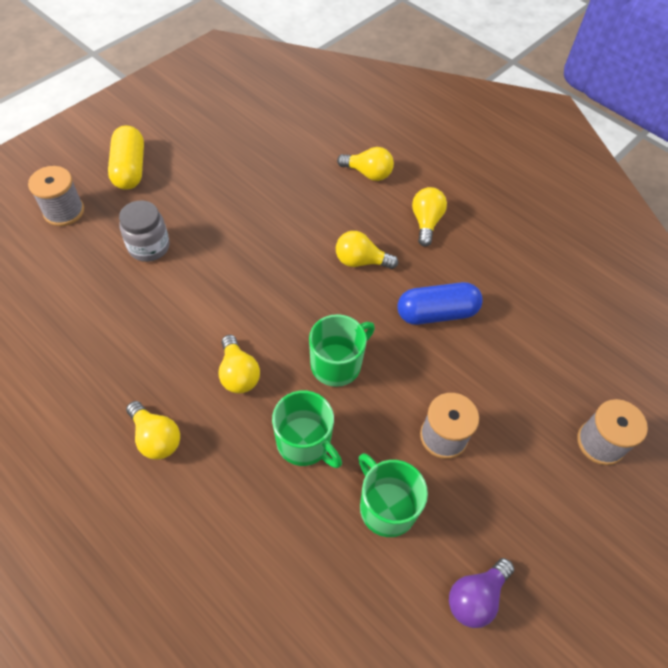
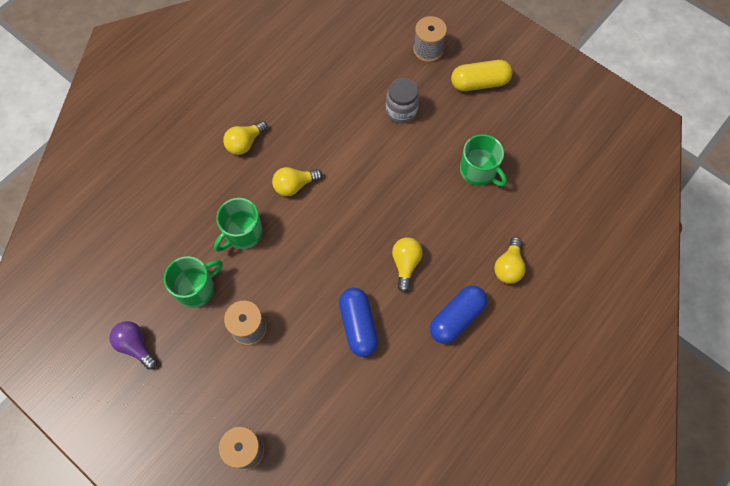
camera: 90 degrees right, 10 degrees up
green mug [309,314,375,387] -> green mug moved to [460,134,507,186]
yellow light bulb [412,187,447,247] -> blue capsule [430,286,487,344]

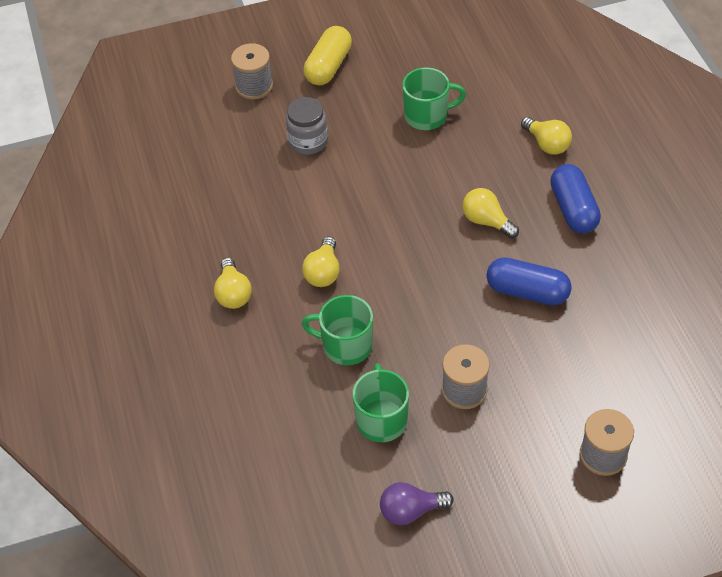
camera: 55 degrees left, 15 degrees down
green mug [214,198,263,252] -> green mug turned 120 degrees clockwise [302,295,373,365]

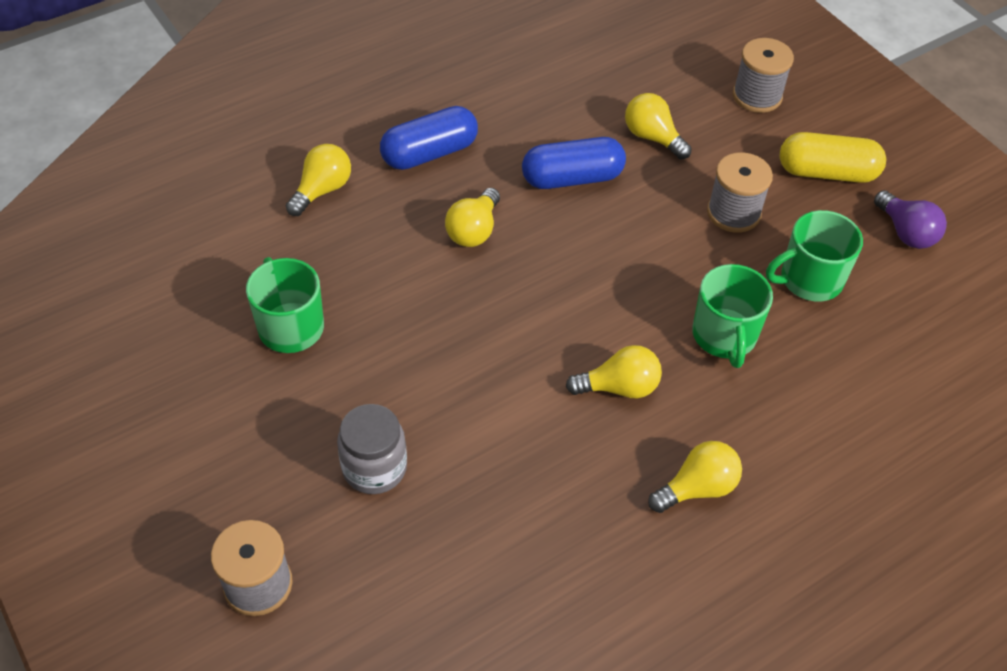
camera: 110 degrees left, 0 degrees up
yellow capsule [304,26,352,85] -> yellow capsule moved to [780,132,886,183]
blue capsule [486,257,572,306] -> blue capsule turned 75 degrees clockwise [522,137,626,189]
none -> yellow light bulb [625,93,692,160]

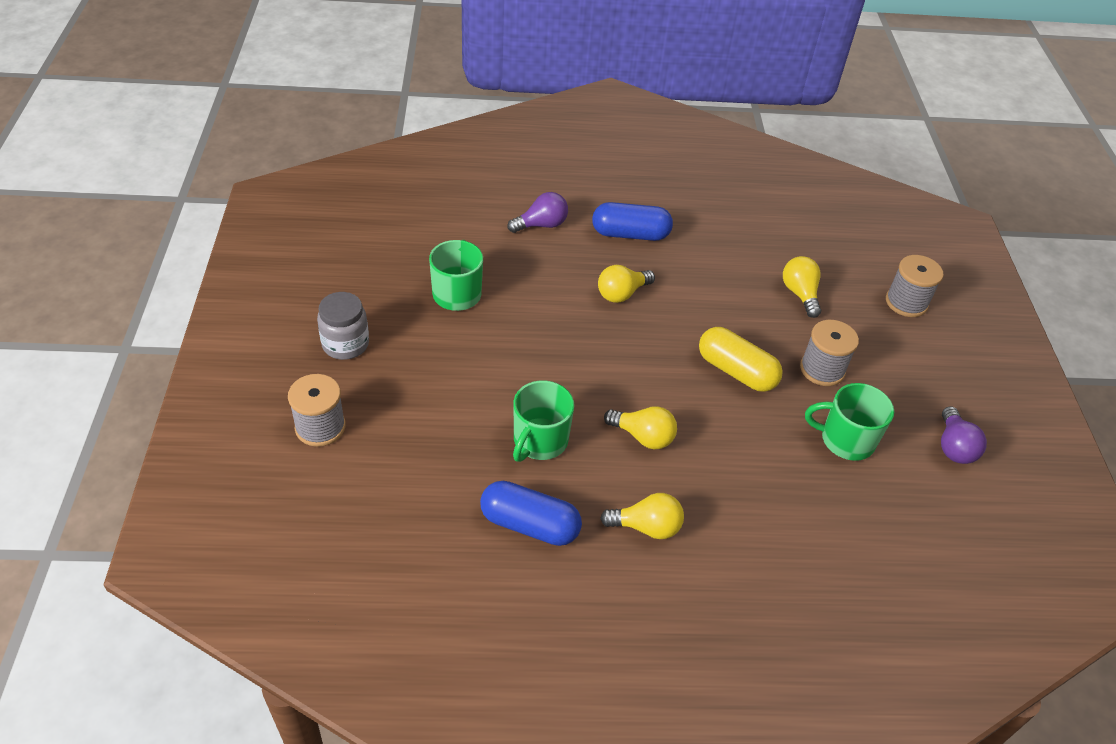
camera: 30 degrees right, 5 degrees down
yellow light bulb [286,144,351,216] -> purple light bulb [507,192,568,233]
grey jar [337,404,407,494] -> grey jar moved to [317,292,369,360]
blue capsule [522,137,626,189] -> blue capsule moved to [480,481,582,546]
green mug [692,264,773,368] -> green mug moved to [513,380,574,462]
yellow capsule [780,132,886,183] -> yellow capsule moved to [699,327,783,392]

